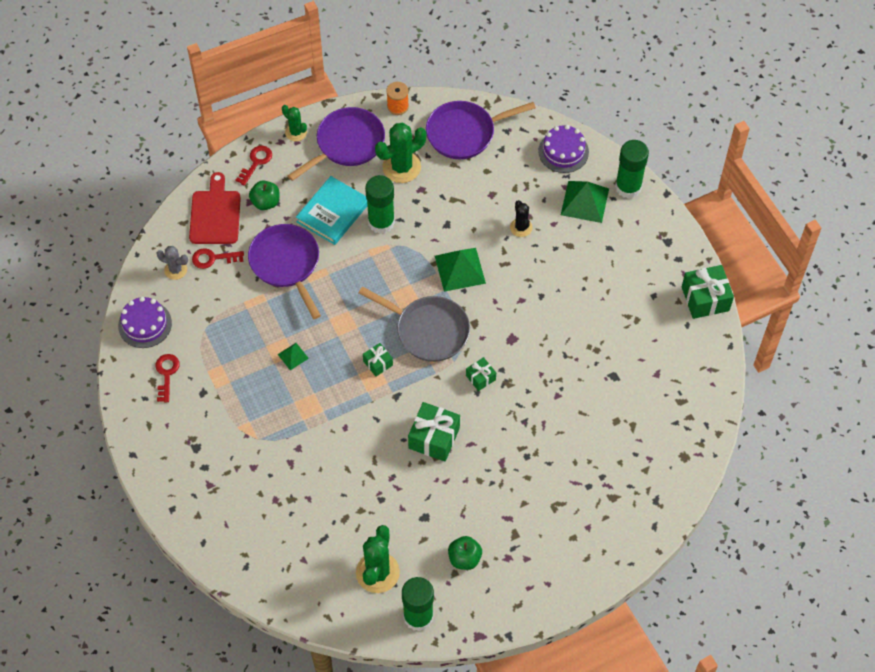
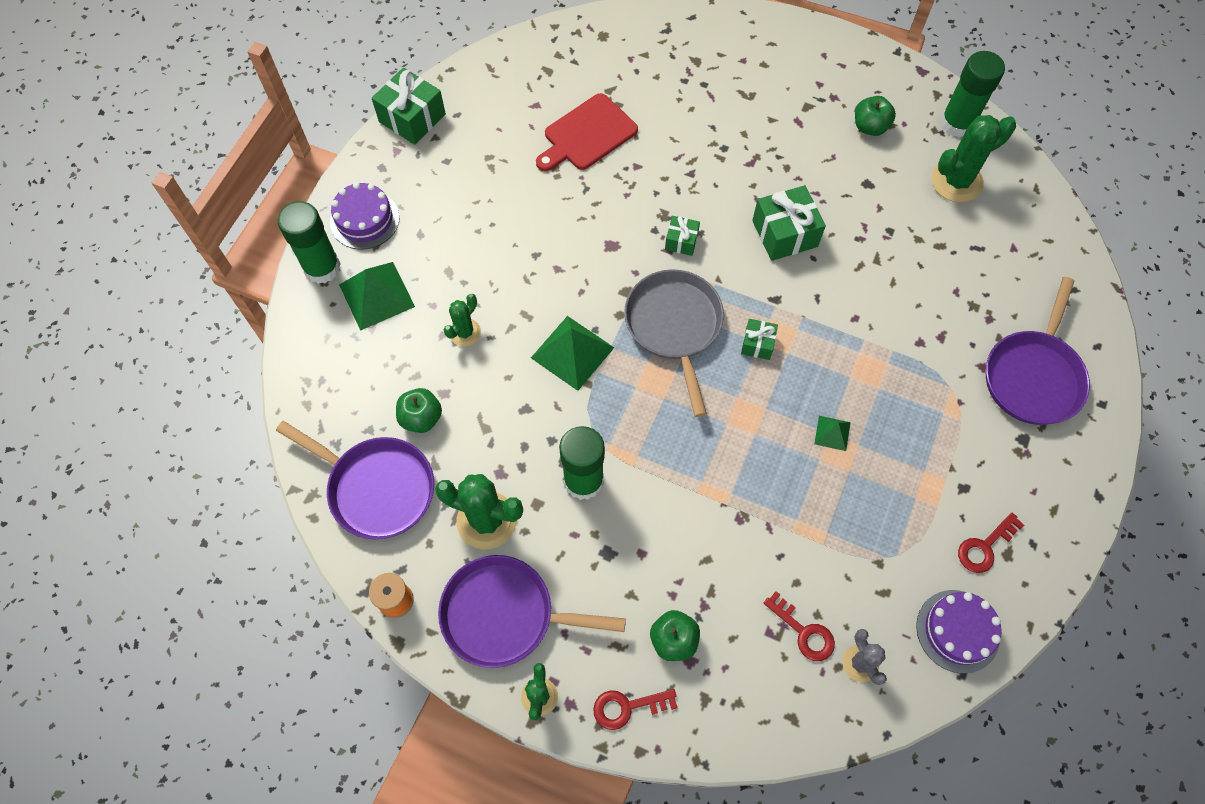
camera: 130 degrees left, 5 degrees up
red cutting board [189,172,241,244] -> red cutting board moved to [536,93,638,171]
purple pan [248,224,321,319] -> purple pan moved to [986,277,1090,425]
turquoise book [296,176,368,245] -> none
black cactus [510,200,533,237] -> green cactus [443,294,481,346]
purple cake [538,125,589,173] -> purple cake moved to [330,182,400,250]
none -> green apple [396,388,442,433]

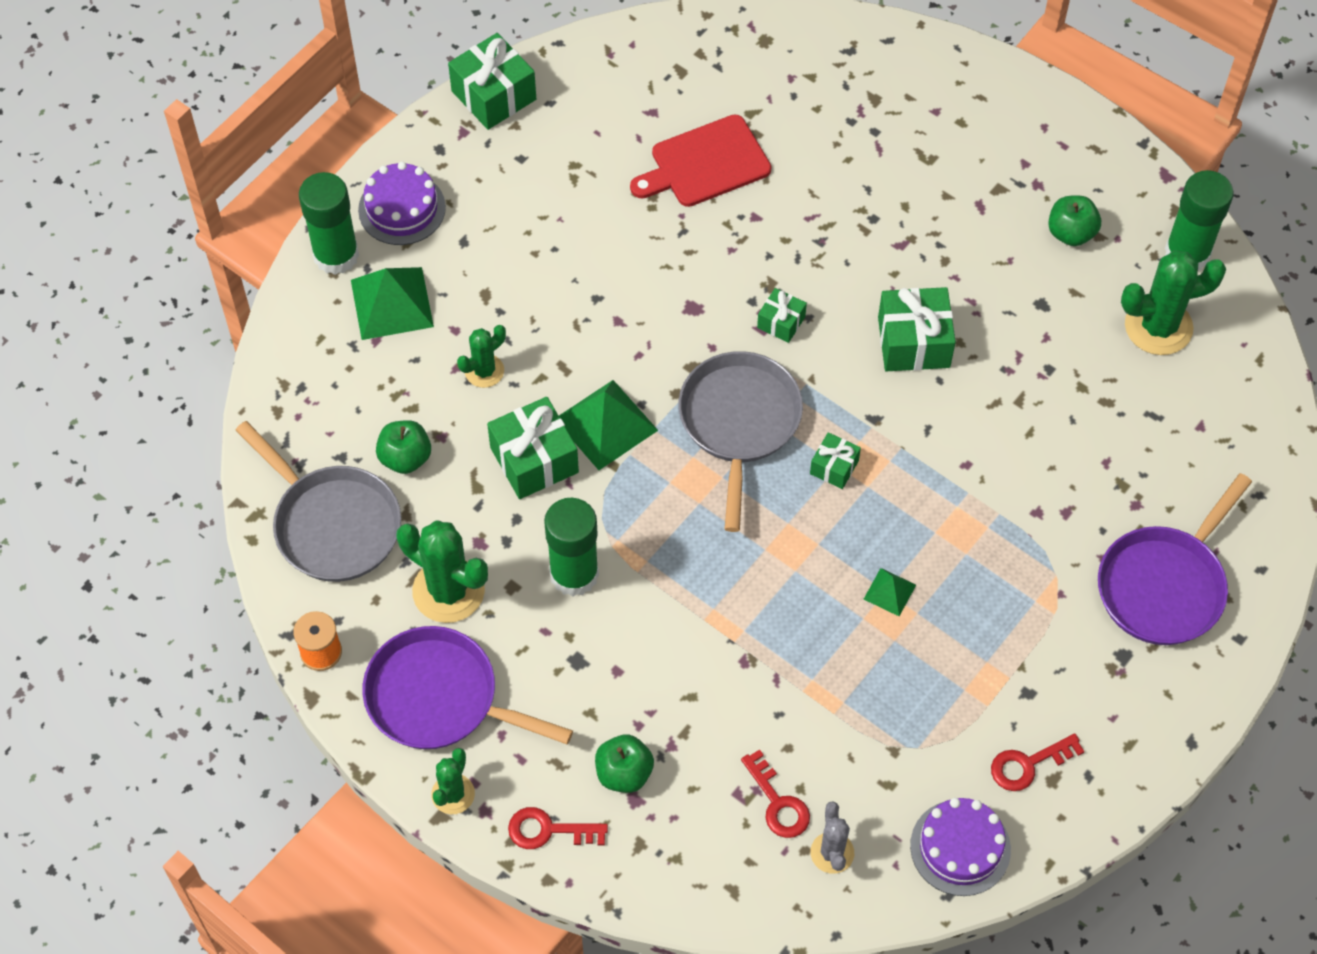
camera: 15 degrees right, 5 degrees down
purple pan [276,421,434,539] -> grey pan [236,421,401,582]
none -> green gift [487,397,579,499]

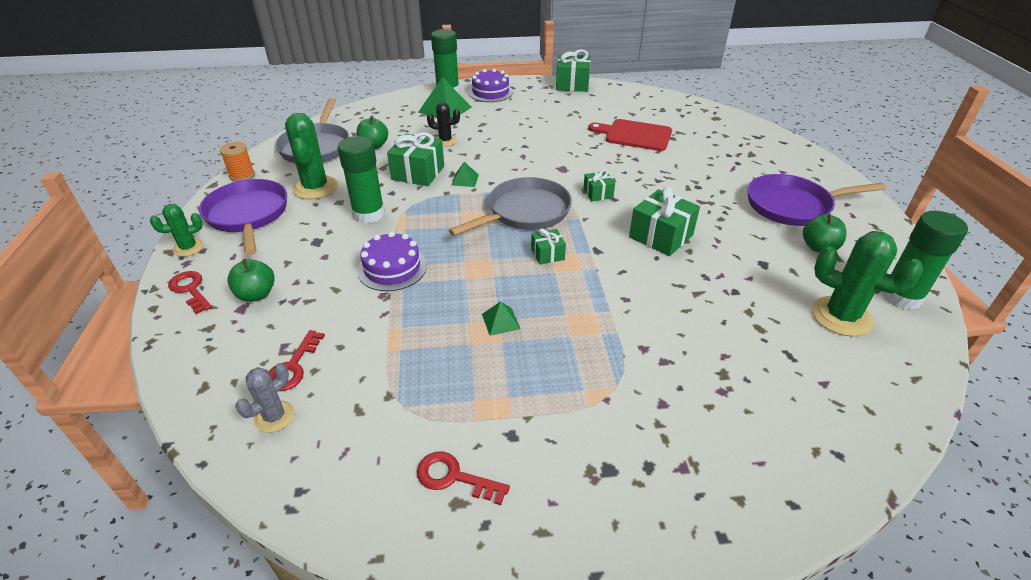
camera: 45 degrees right, 20 degrees down
green cactus [457,325,506,388] -> black cactus [427,102,460,146]
green pyramid [559,380,658,470] -> green pyramid [452,162,479,187], size x0.51
purple cake [910,798,1011,896] -> purple cake moved to [357,231,427,291]
purple pan [1098,473,1252,645] -> purple pan moved to [747,174,886,226]

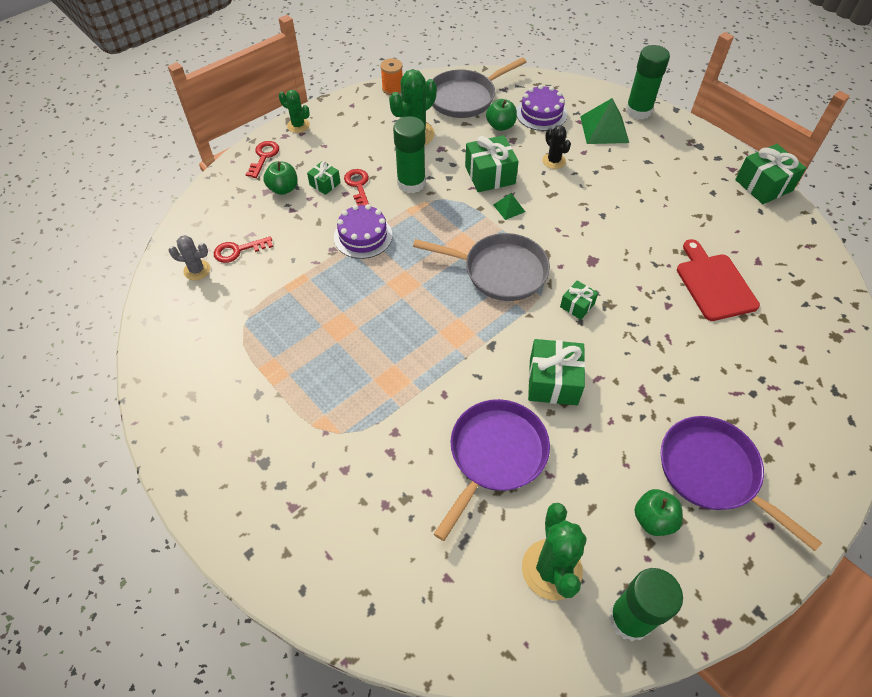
camera: 55 degrees right, 15 degrees up
purple pan [199,179,287,256] -> purple pan moved to [434,399,550,541]
red key [417,451,510,505] -> red key moved to [344,169,369,206]
purple cake [468,69,513,102] -> purple cake moved to [517,85,567,131]
green pyramid [482,301,520,336] -> none
green gift [531,229,566,265] -> green gift moved to [307,161,341,195]

